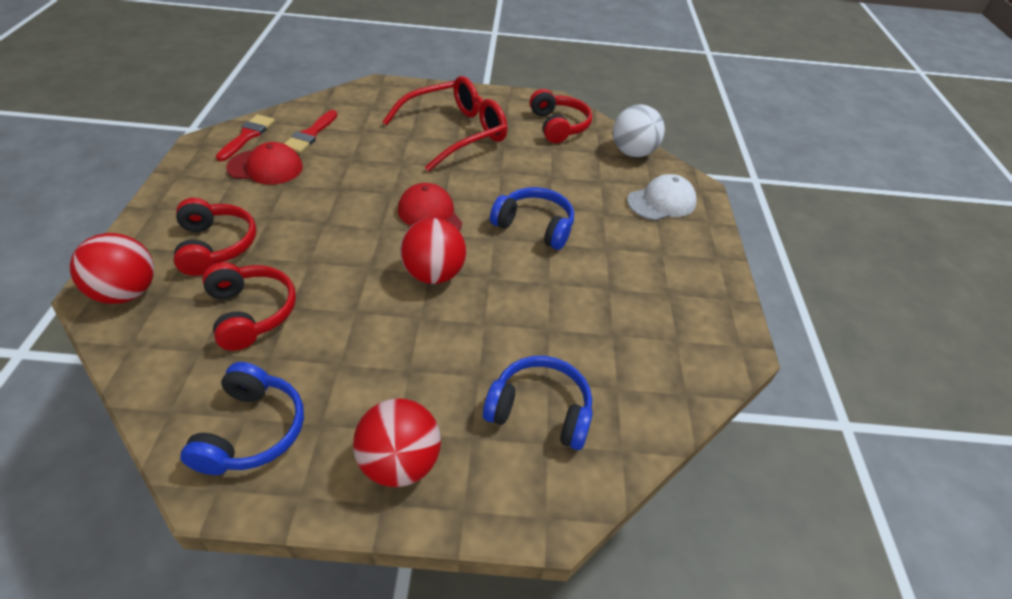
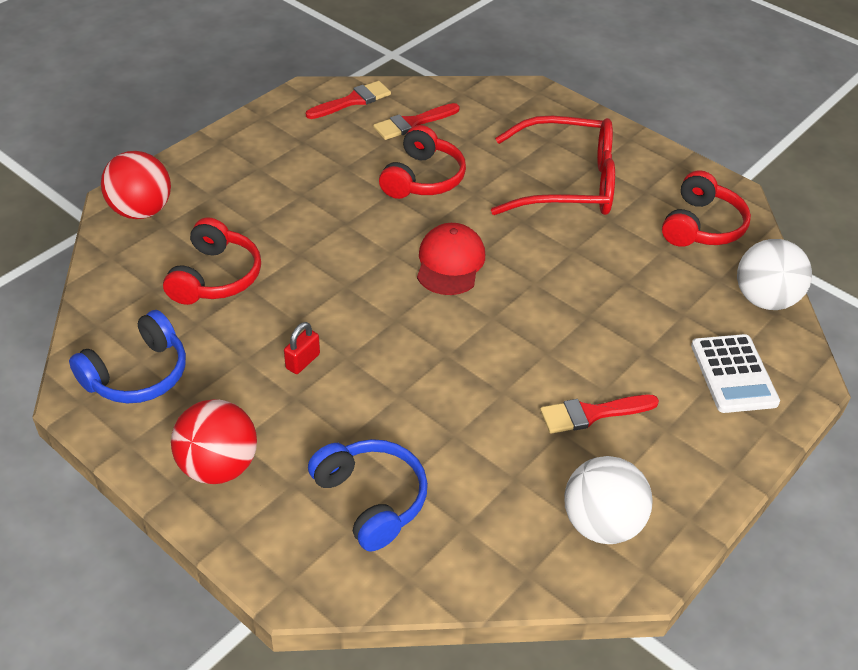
camera: 40 degrees right, 0 degrees up
red headphones [174,198,256,276] -> red headphones moved to [379,125,466,199]
red cap [226,142,303,185] -> none
red ball [400,218,466,284] -> none
blue headphones [490,187,574,250] -> none
white cap [627,174,697,220] -> white calculator [691,334,780,413]
none -> red padlock [284,322,320,374]
none -> red brush [540,395,659,434]
none -> white ball [564,456,653,544]

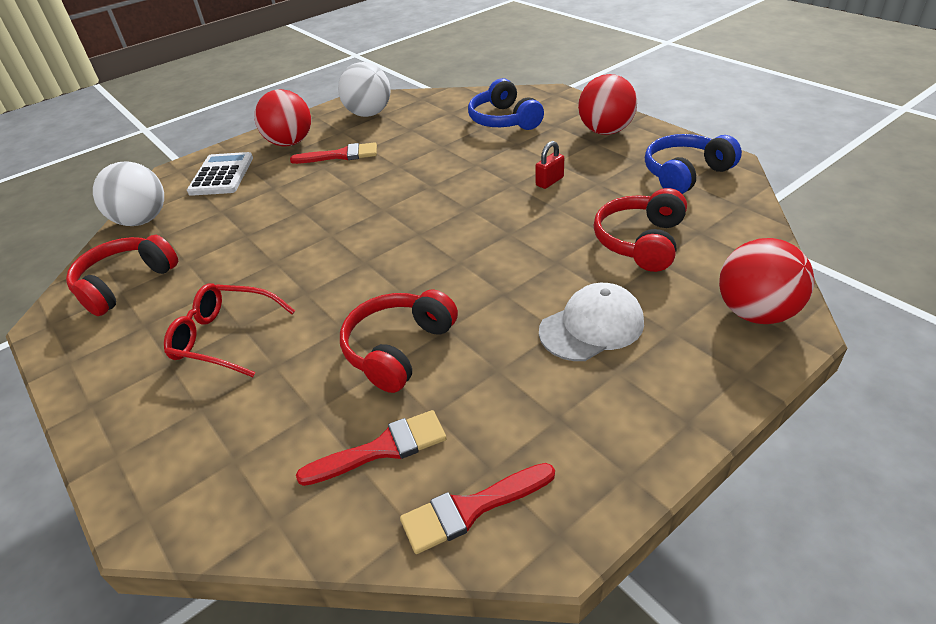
camera: 165 degrees left, 5 degrees down
red cap [417,223,485,295] -> none
red glasses [491,116,615,215] -> red glasses [164,283,295,377], size x0.62
none -> red ball [254,89,311,147]
none -> white cap [539,283,644,361]

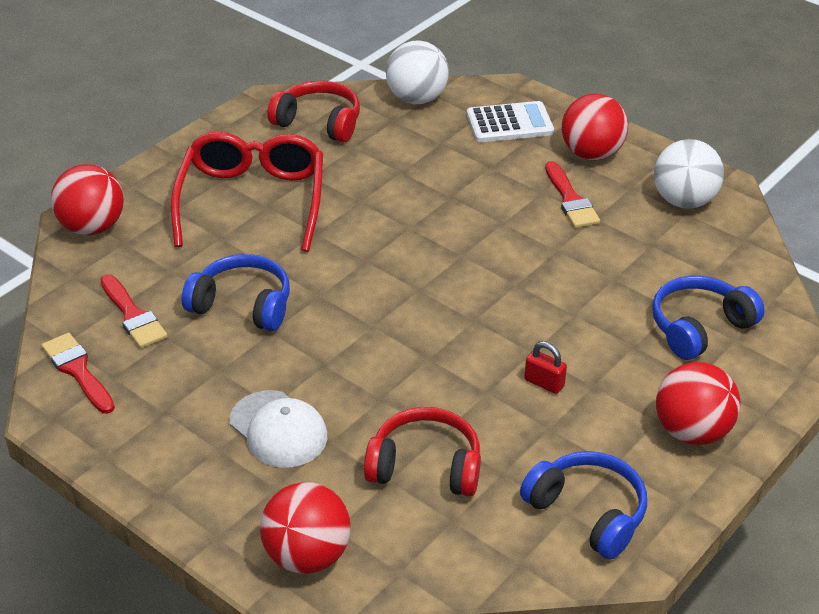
camera: 75 degrees right, 0 degrees up
red glasses [164,283,295,377] -> red glasses [171,132,323,252], size x1.61
red headphones [340,289,458,393] -> blue headphones [182,254,290,331]
none -> red ball [51,164,124,235]

